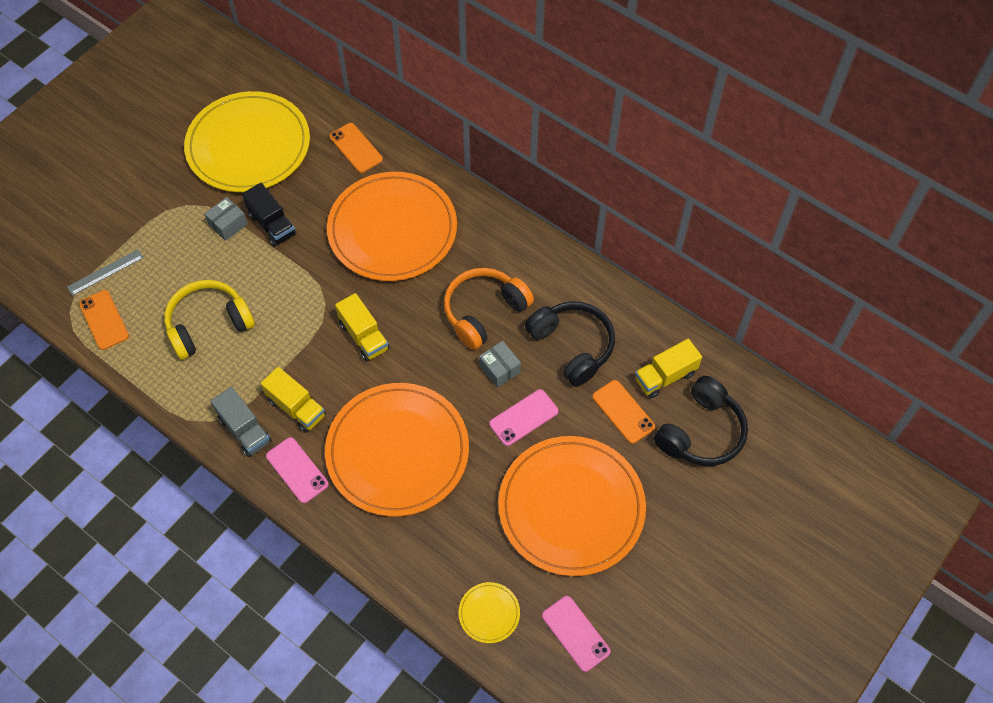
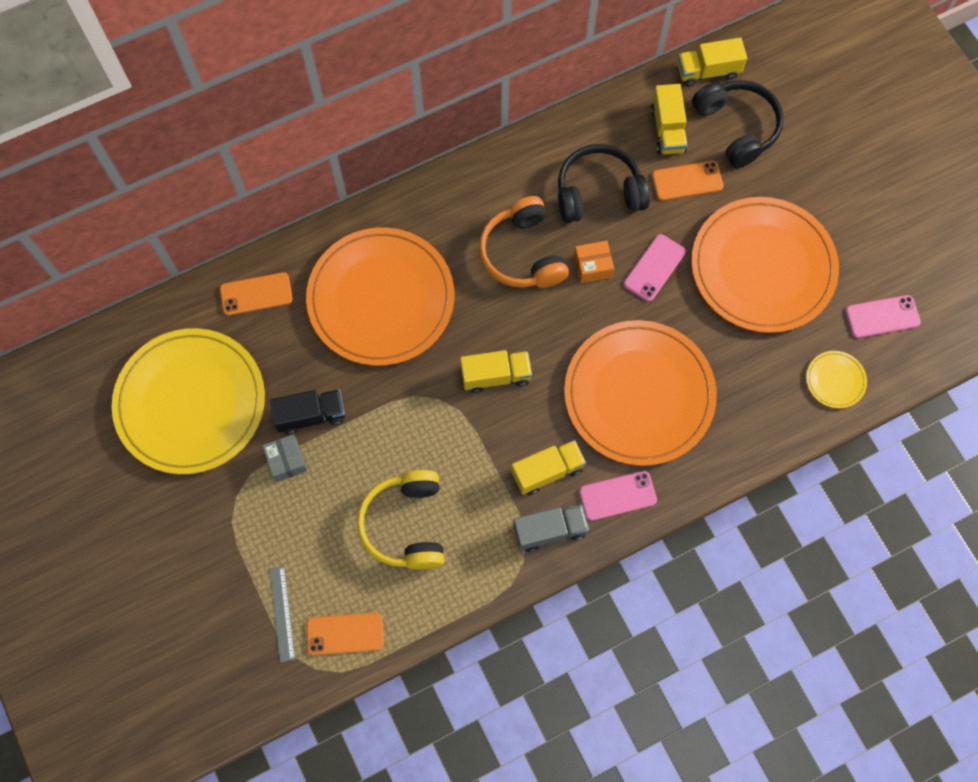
camera: 65 degrees left, 10 degrees up
grey box [479,341,521,388] -> orange box [574,241,614,283]
pink phone [489,389,558,446] -> pink phone turned 45 degrees clockwise [624,234,686,301]
none -> yellow truck [677,38,747,87]

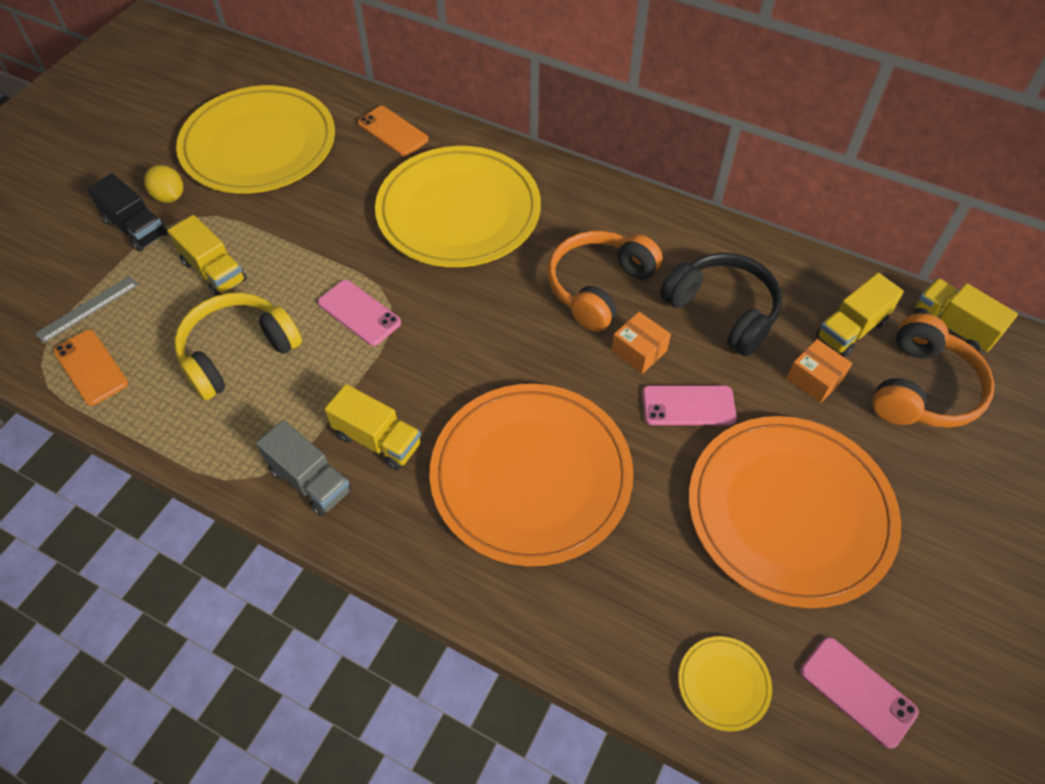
camera: 55 degrees right, 15 degrees down
grey box [262,434,307,482] -> none
black truck [270,389,345,435] -> black truck moved to [87,173,168,251]
orange plate [306,227,454,366] -> yellow plate [375,146,541,267]
yellow truck [460,350,532,393] -> yellow truck moved to [167,215,247,296]
pink phone [579,471,657,521] -> pink phone moved to [318,280,401,346]
orange phone [652,161,723,201] -> orange box [786,339,852,403]
black headphones [692,80,784,168] -> orange headphones [872,313,995,428]
none -> yellow lemon [144,165,183,203]

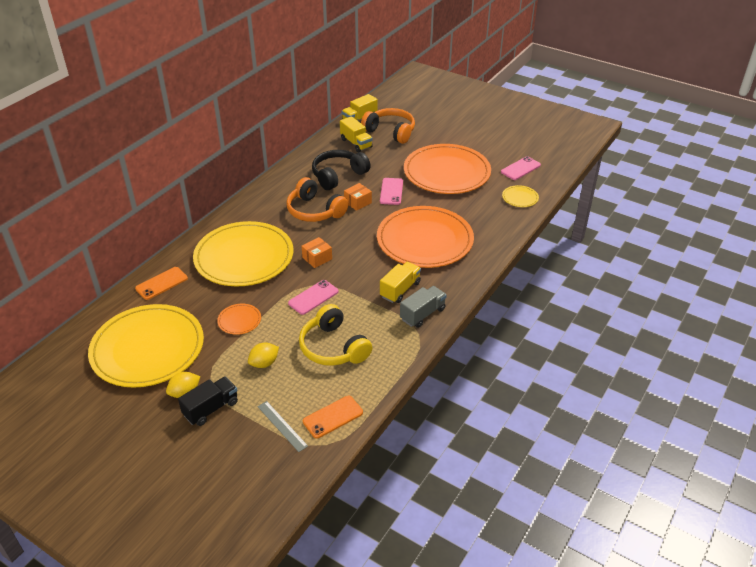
camera: 85 degrees left, 15 degrees down
yellow truck [167,215,247,296] -> yellow lemon [248,343,279,368]
orange box [786,339,852,403] -> orange box moved to [301,237,332,268]
none -> orange plate [217,304,261,335]

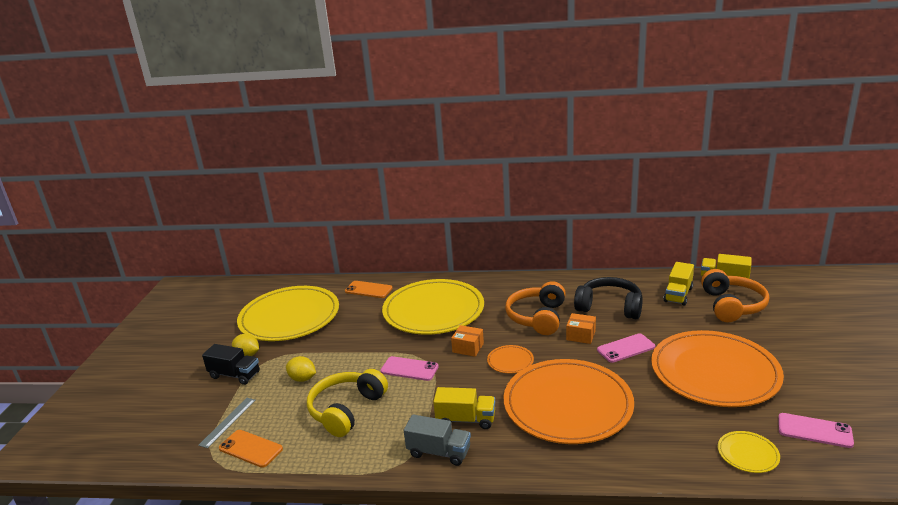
camera: 65 degrees right, 15 degrees down
orange plate [217,304,261,335] -> orange plate moved to [487,345,534,373]

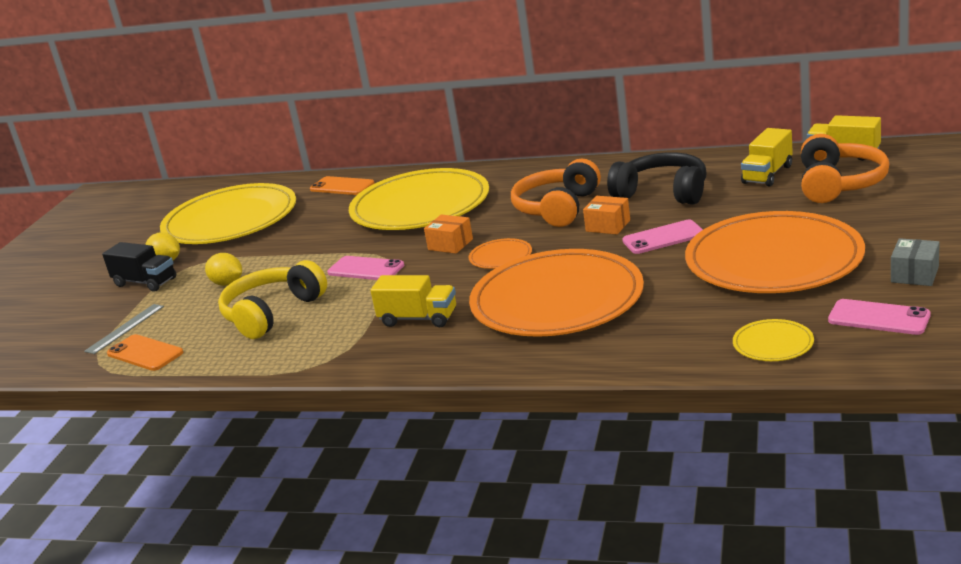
camera: 10 degrees right, 0 degrees up
grey truck [404,414,471,466] -> none
none -> grey box [891,238,940,286]

